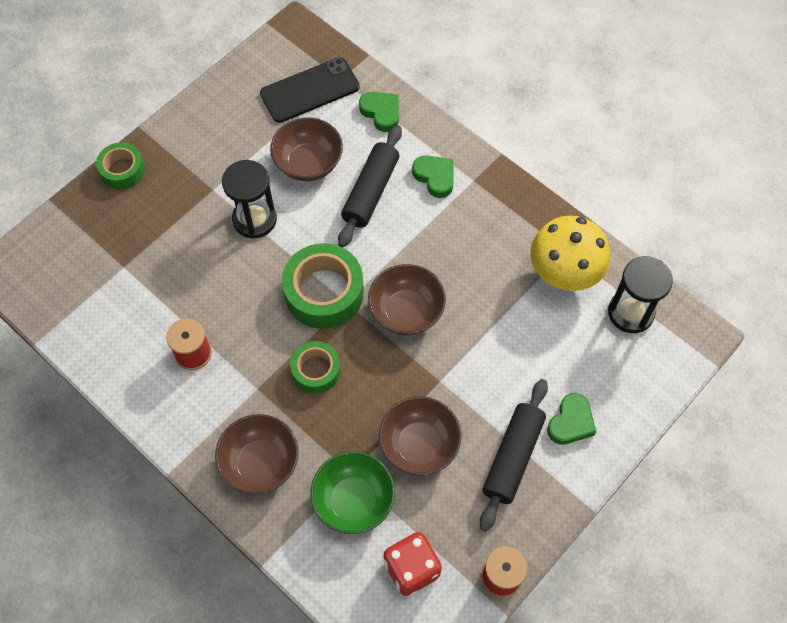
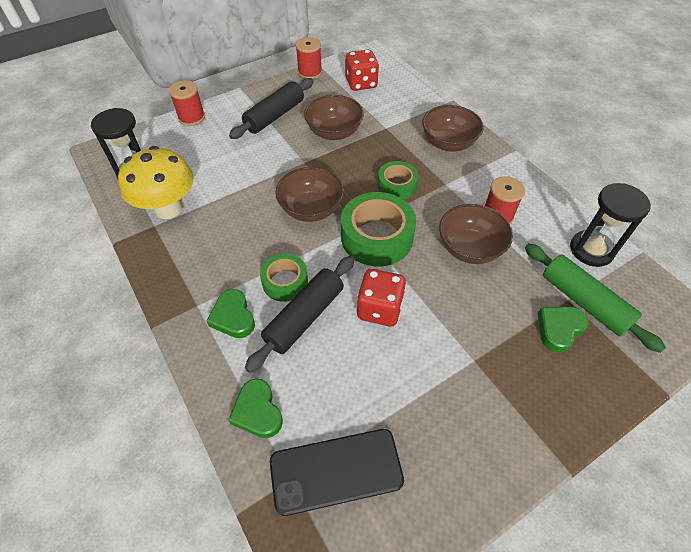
camera: 165 degrees left, 10 degrees down
green tape [96,142,145,190] -> green tape moved to [260,254,308,302]
black hourglass [222,160,277,239] -> black hourglass moved to [570,183,651,267]
brown bowl [270,118,343,181] -> brown bowl moved to [439,204,513,264]
green bowl [310,451,395,534] -> none
green heart [547,393,596,445] -> green heart moved to [538,307,589,353]
none -> red spool [169,80,205,126]
none -> red dice [357,269,407,326]
none -> green rolling pin [525,243,666,353]

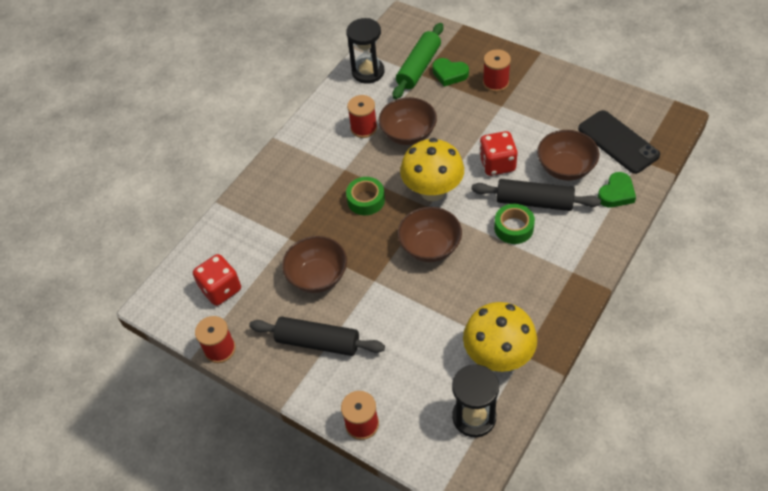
camera: 110 degrees left, 0 degrees up
green heart [207,289,255,338] -> none
green tape [341,192,416,267] -> yellow mushroom [400,138,464,201]
brown bowl [422,105,484,151] -> brown bowl moved to [537,130,599,181]
none -> red spool [483,50,511,92]

